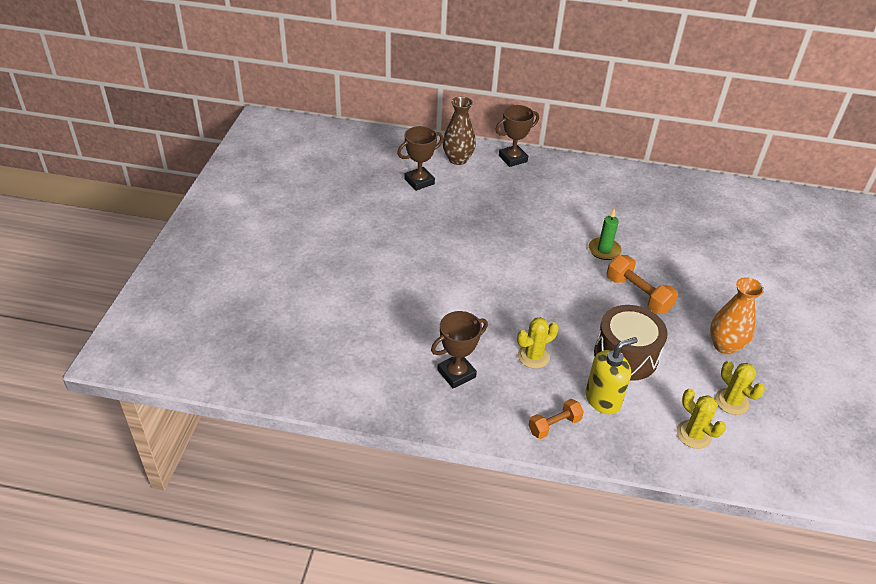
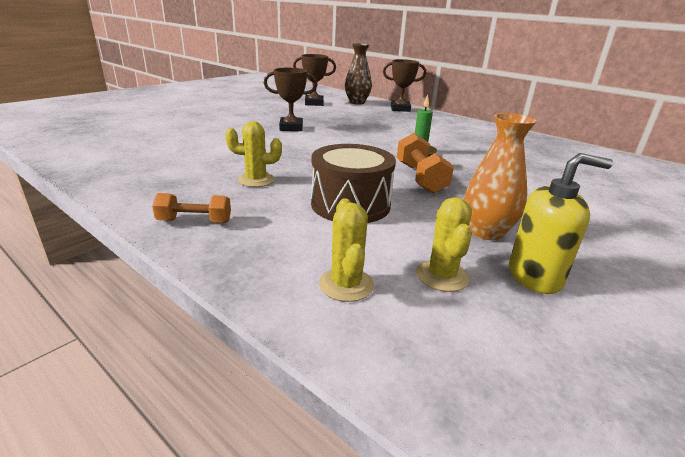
camera: 30 degrees right, 15 degrees down
brown trophy [431,311,488,389] -> brown trophy moved to [264,68,317,131]
yellow soap dispenser [586,337,638,414] -> yellow soap dispenser moved to [509,153,613,294]

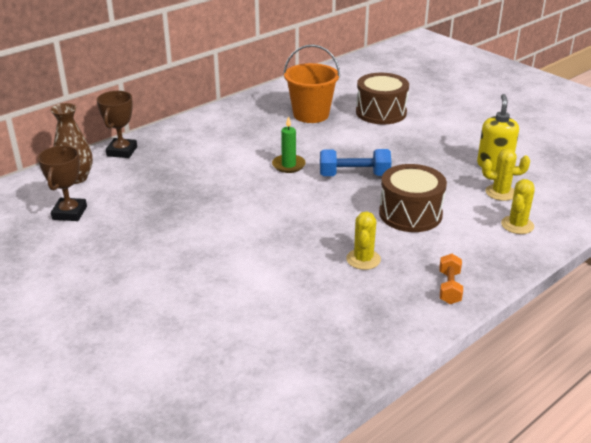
camera: 80 degrees left, 5 degrees up
brown trophy [264,68,317,131] -> none
yellow cactus [319,198,374,302] -> yellow cactus turned 60 degrees counterclockwise [501,179,535,234]
orange dumbbell [397,133,454,194] -> blue dumbbell [320,149,391,176]
orange vase [464,113,537,240] -> none
none -> orange bucket [283,44,340,123]
none -> brown drum [356,73,409,125]

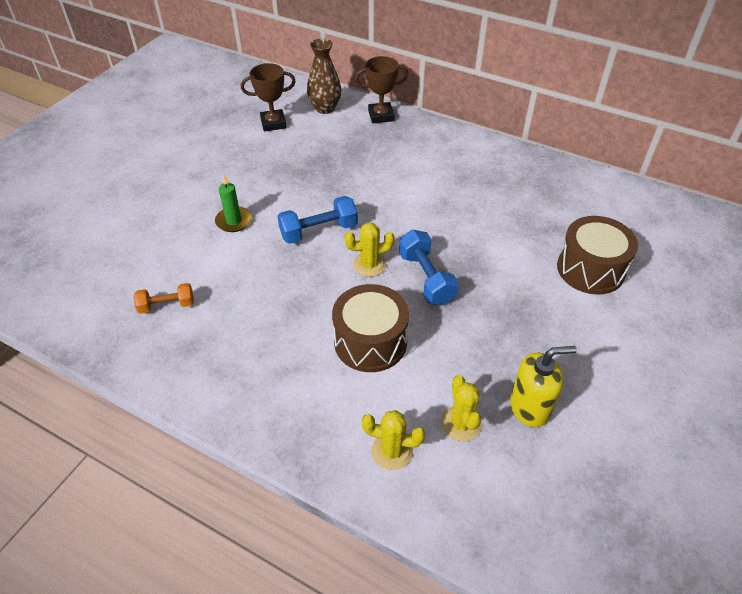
camera: 70 degrees right, 15 degrees up
green candle [272,116,306,173] -> green candle moved to [215,174,252,232]
orange bucket [283,44,340,123] -> none
yellow cactus [346,212,381,270] -> yellow cactus moved to [345,222,395,277]
orange dumbbell [439,254,463,304] -> orange dumbbell moved to [133,283,194,314]
none -> blue dumbbell [277,196,358,244]

